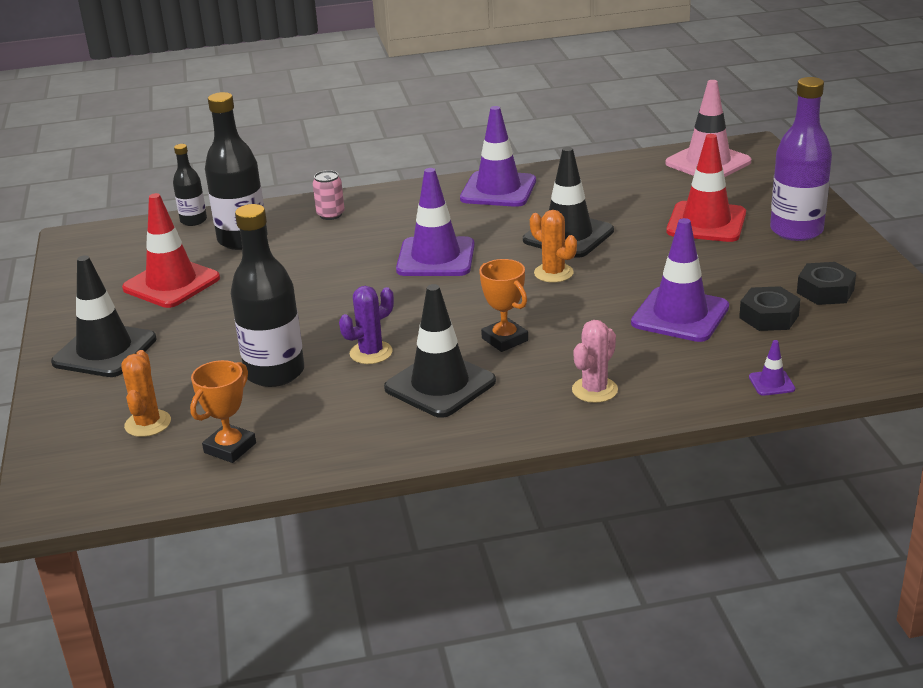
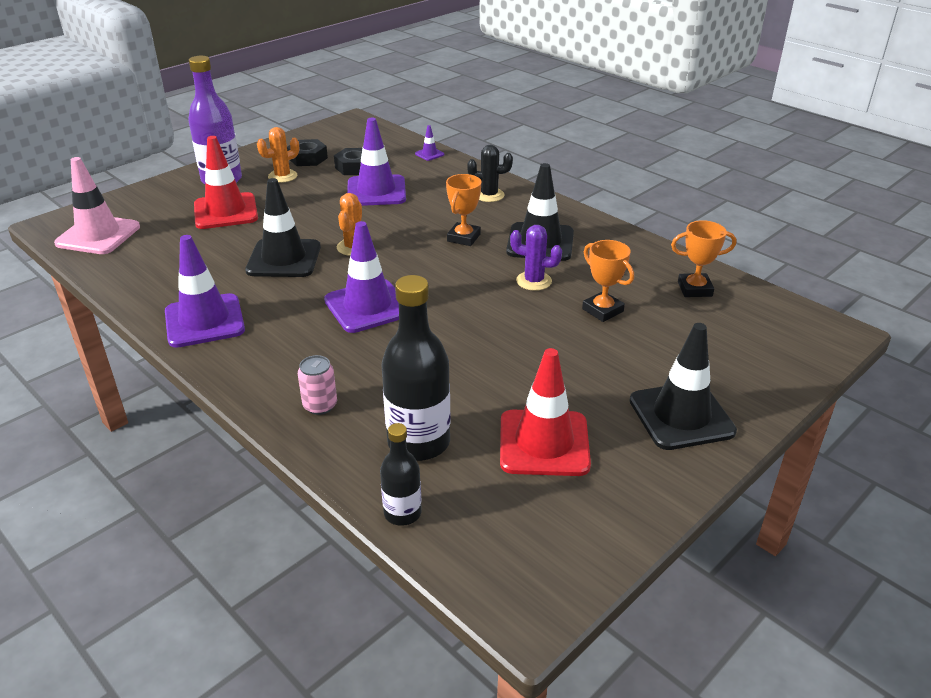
camera: 125 degrees left, 5 degrees up
orange cactus [121,350,171,437] -> orange cactus moved to [257,127,299,183]
black bottle [231,204,304,387] -> orange trophy [582,240,634,322]
pink cactus [572,320,618,403] -> black cactus [467,144,513,202]

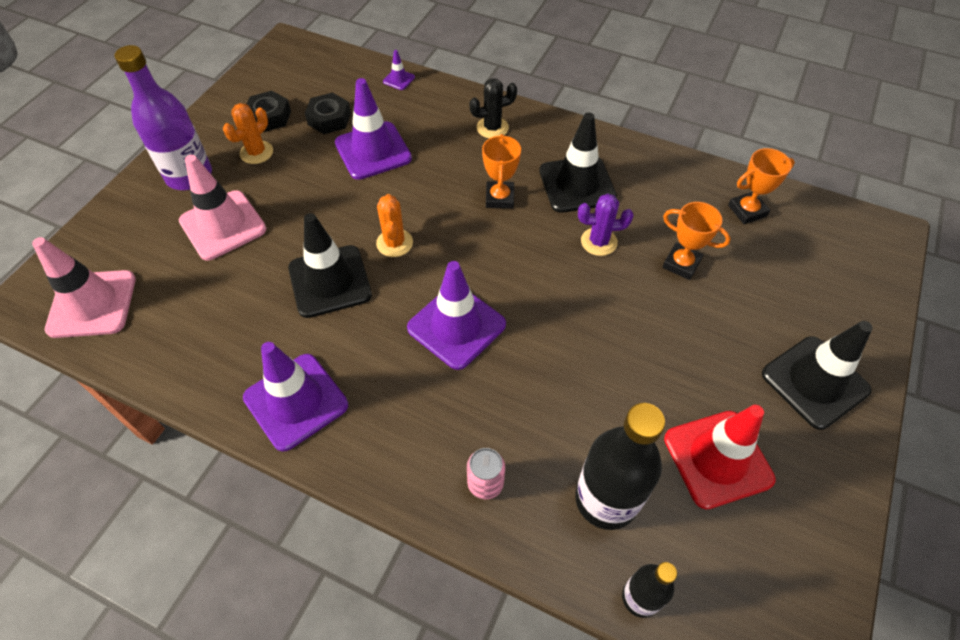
camera: 20 degrees left, 20 degrees up
red traffic cone [194,136,258,229] -> pink traffic cone [179,155,266,260]

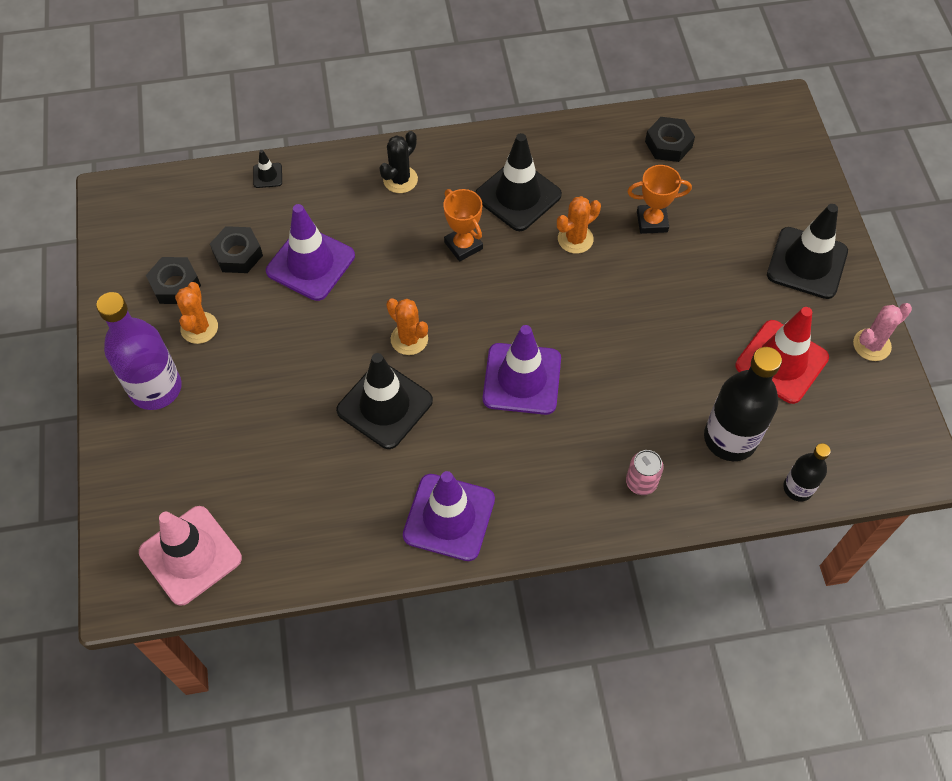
camera: 35 degrees left, 5 degrees up
pink traffic cone [179,155,266,260] -> none
purple traffic cone [383,50,415,90] -> black traffic cone [253,150,282,188]
purple cactus [578,194,634,256] -> orange cactus [557,196,601,254]
orange trophy [728,148,795,224] -> black nut [645,117,695,162]
none -> pink cactus [853,303,912,361]

